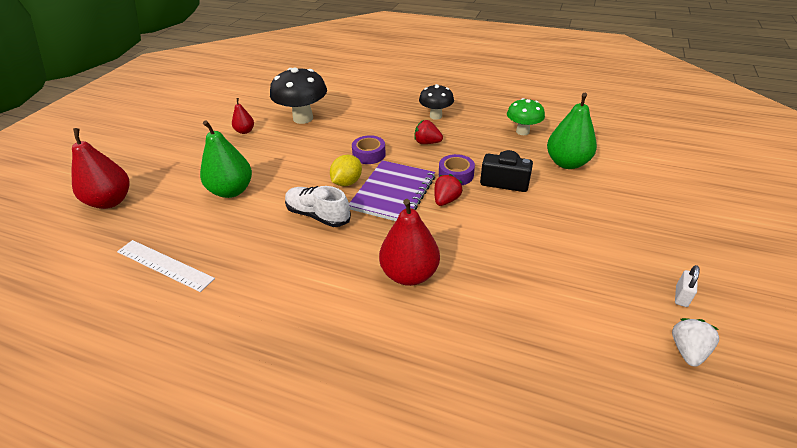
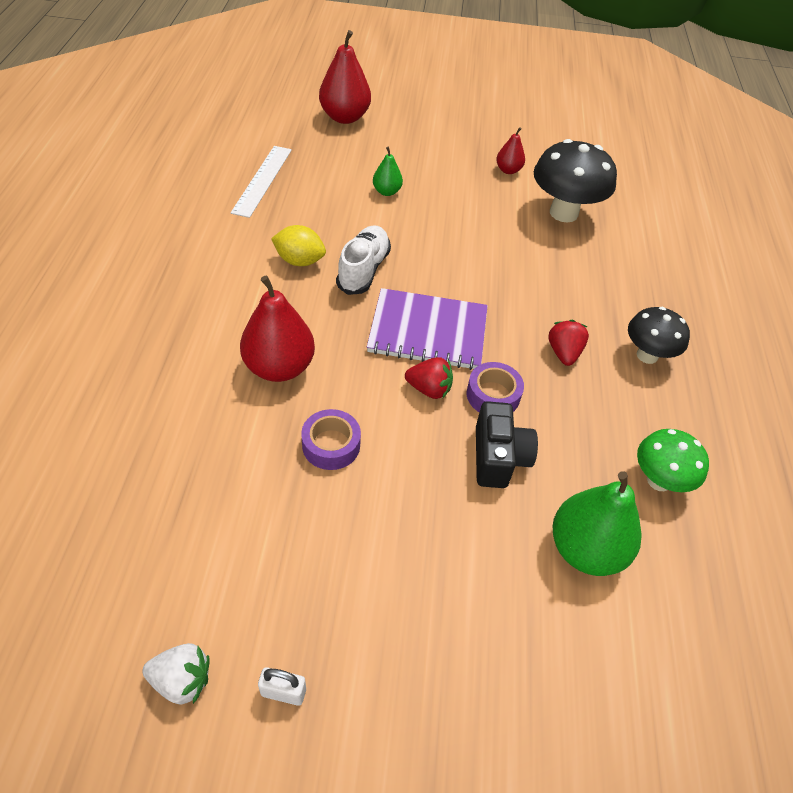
camera: 70 degrees right, 10 degrees up
green pear [200,120,252,198] -> green pear [373,147,403,196], size x0.53
yellow lemon [330,155,362,186] -> yellow lemon moved to [271,225,326,266]
purple tape [352,135,386,164] -> purple tape moved to [301,409,361,470]

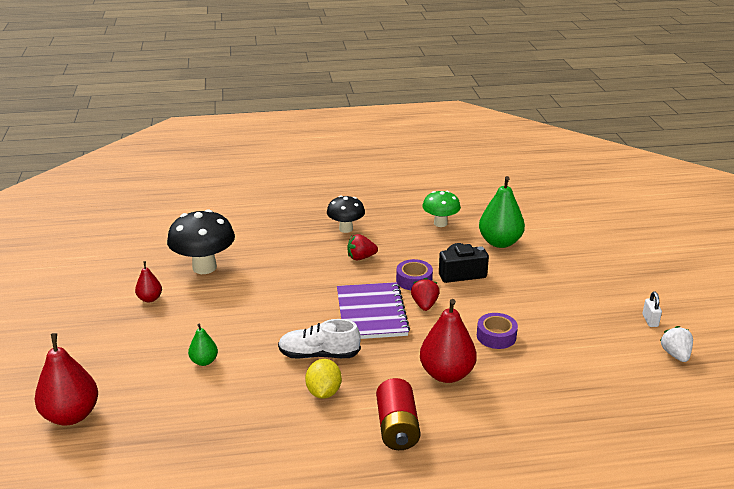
camera: 100 degrees left, 20 degrees down
white ruler [231,146,292,218] -> none
none -> red battery [376,378,420,450]

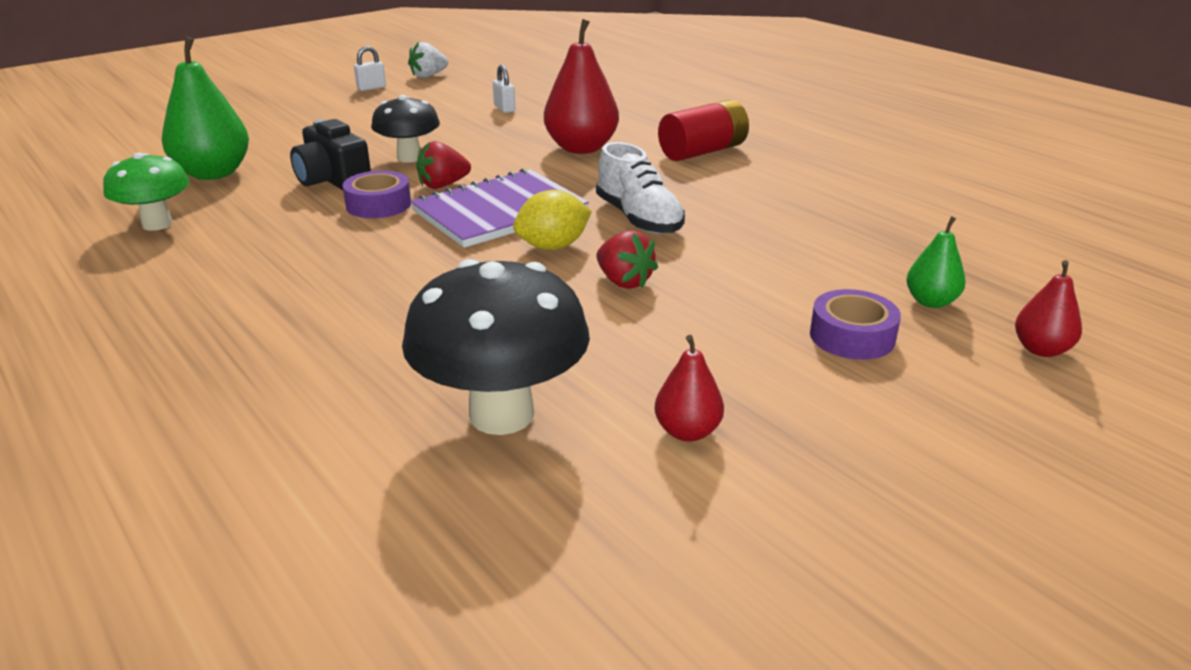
camera: 120 degrees left, 0 degrees up
red pear [34,333,98,426] -> red pear [1015,260,1082,357], size x0.53
green pear [188,324,218,366] -> green pear moved to [907,216,965,308]
yellow lemon [305,359,342,399] -> yellow lemon moved to [513,190,592,250]
black mushroom [327,196,365,233] -> black mushroom moved to [371,95,440,163]
red strawberry [348,234,378,260] -> red strawberry moved to [597,230,658,289]
purple tape [477,313,518,349] -> purple tape moved to [810,289,901,360]
none -> white padlock [493,65,515,113]

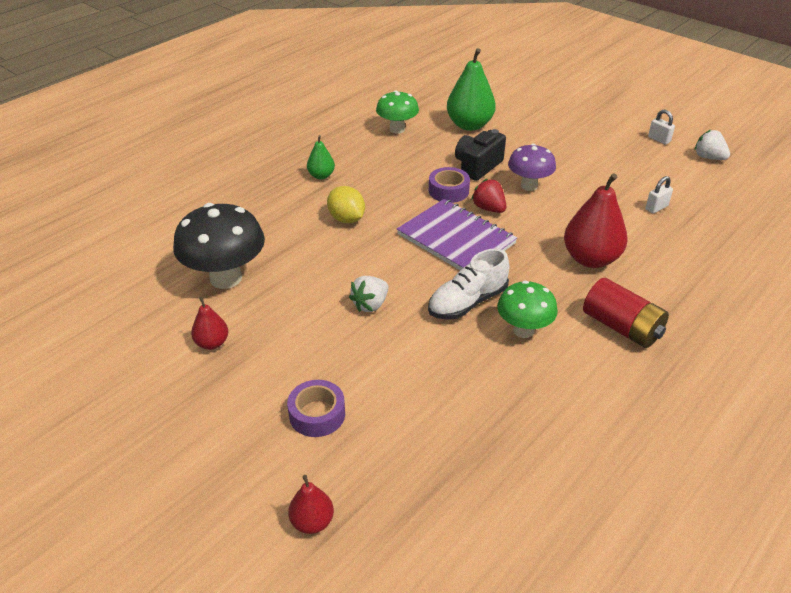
camera: 80 degrees right, 10 degrees up
black mushroom [371,95,440,163] -> purple mushroom [508,144,556,191]
yellow lemon [513,190,592,250] -> yellow lemon moved to [327,186,365,223]
red strawberry [597,230,658,289] -> white strawberry [349,276,388,312]
green pear [907,216,965,308] -> green pear moved to [307,135,335,179]
none -> green mushroom [497,281,558,338]

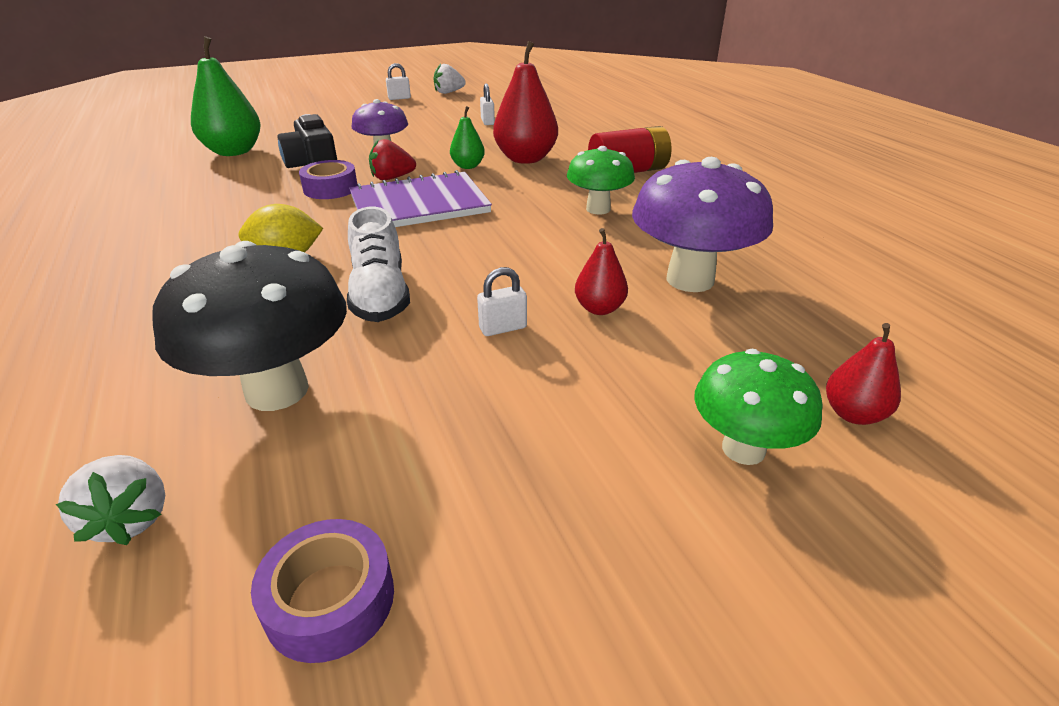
camera: 65 degrees left, 5 degrees down
red pear [191,297,228,350] -> red pear moved to [575,228,628,315]
purple tape [287,380,345,437] -> purple tape moved to [251,519,394,663]
green pear [307,135,335,179] -> green pear moved to [450,106,485,169]
white strawberry [349,276,388,312] -> white strawberry moved to [56,455,165,545]
green mushroom [376,90,419,134] -> green mushroom moved to [695,349,823,465]
white shoe [428,249,510,320] -> white shoe moved to [347,207,410,322]
none -> white padlock [477,267,527,336]
none -> purple mushroom [632,157,773,292]

